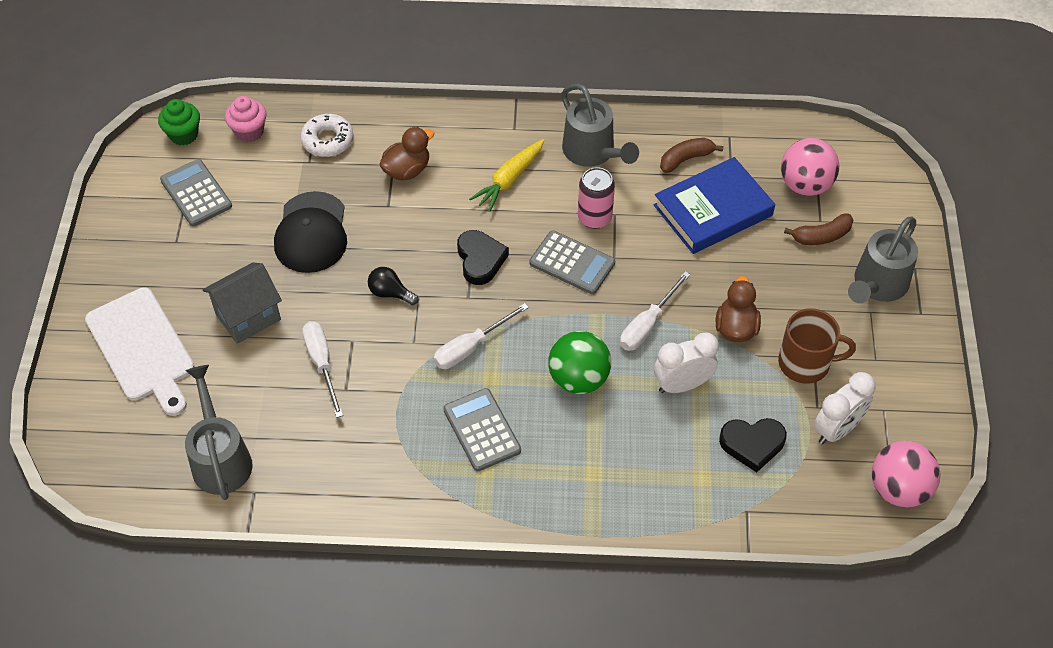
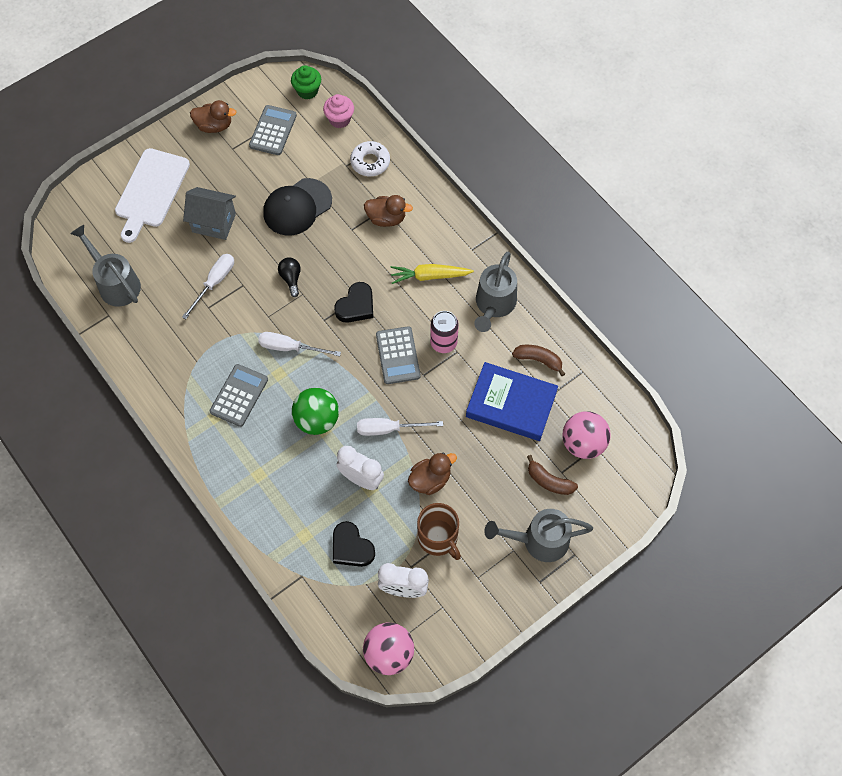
camera: 50 degrees right, 10 degrees up
grey watering can [185,365,253,500] -> grey watering can turned 75 degrees counterclockwise [70,225,141,307]
none -> brown duck [190,100,237,133]

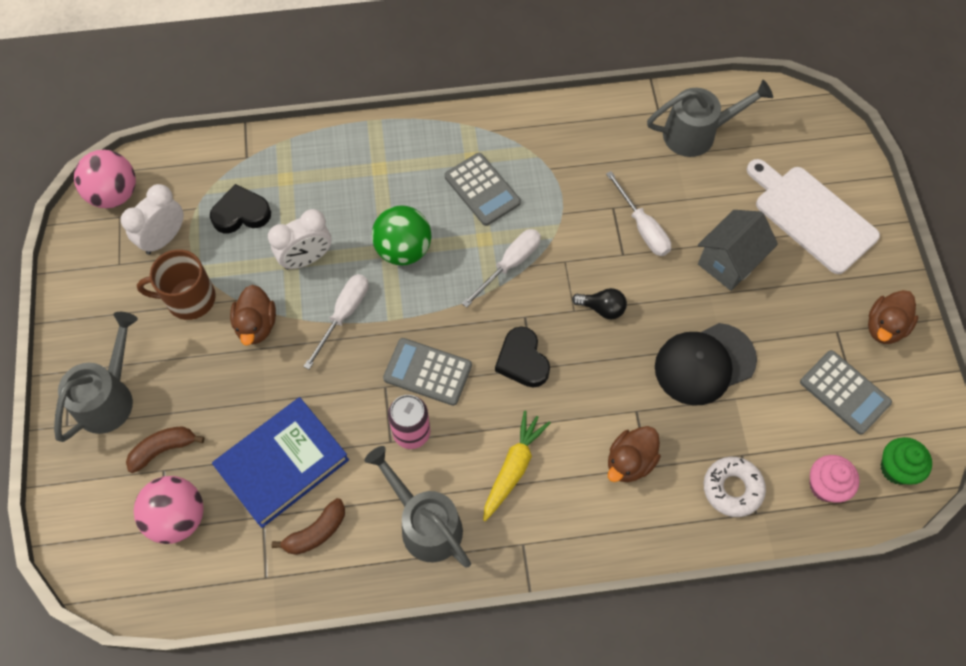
camera: 120 degrees right, 0 degrees up
black cap [263,178,332,236] -> black cap turned 105 degrees counterclockwise [655,323,757,406]

